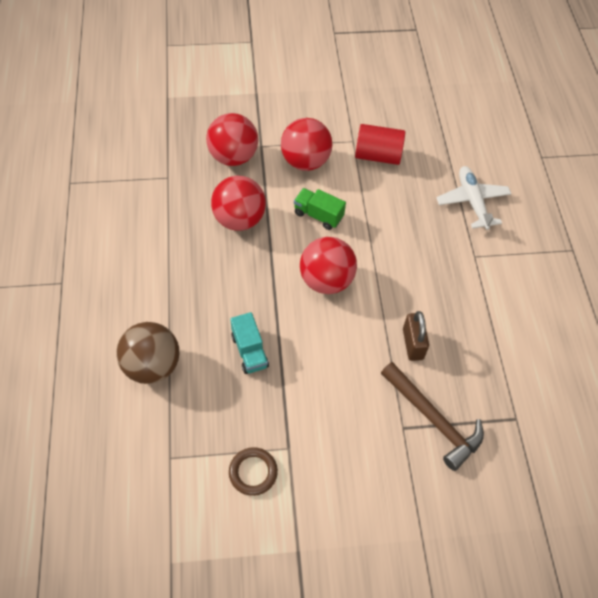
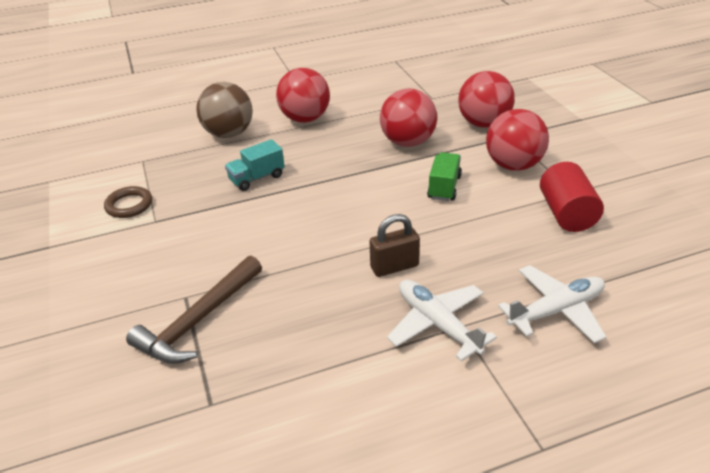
camera: 80 degrees right, 20 degrees down
red ball [300,237,357,294] -> red ball moved to [276,68,330,123]
brown padlock [403,311,429,361] -> brown padlock moved to [370,214,420,277]
none -> white plane [387,280,497,361]

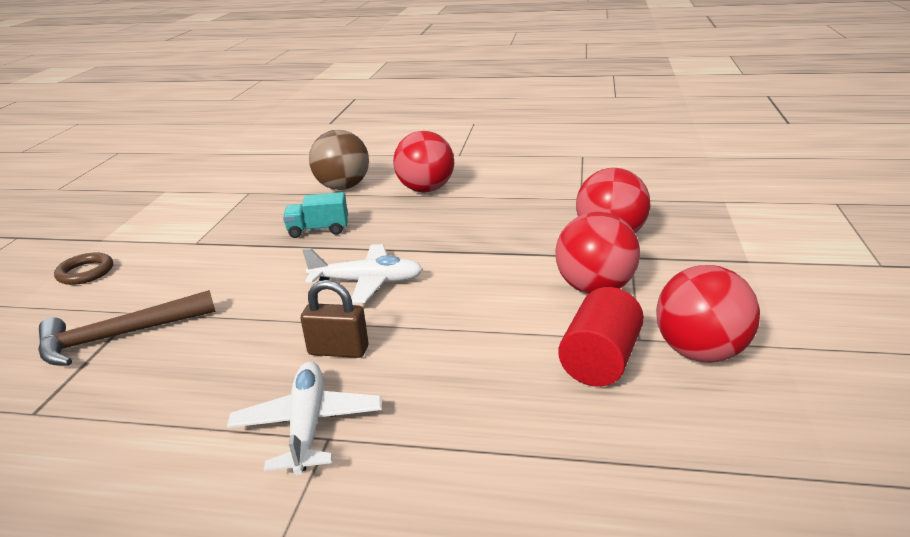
camera: 30 degrees right, 10 degrees down
brown ring [104,186,152,218] -> brown ring moved to [54,252,113,285]
red ball [380,88,437,147] -> red ball moved to [656,265,760,363]
green truck [427,152,462,201] -> none
white plane [498,265,606,343] -> white plane moved to [302,244,423,303]

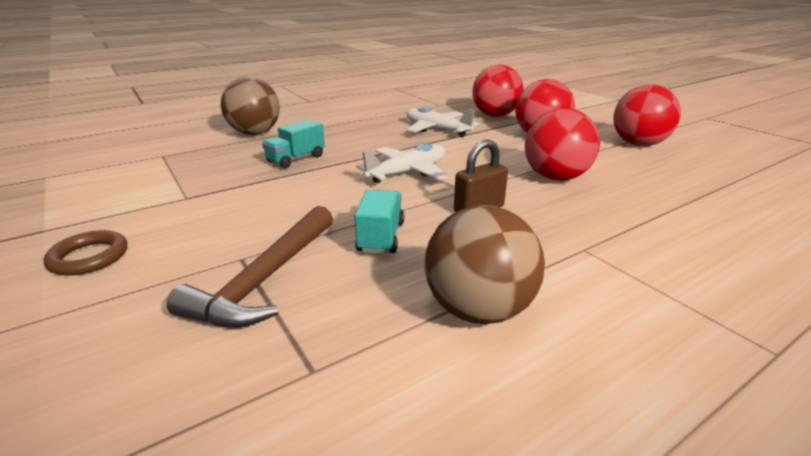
camera: 45 degrees left, 0 degrees up
white plane [227,362,382,475] -> white plane moved to [407,106,479,137]
red ball [393,131,454,193] -> red ball moved to [525,108,600,181]
red cylinder [558,287,644,387] -> none
none -> turquoise truck [355,190,404,254]
none -> brown ball [425,205,545,324]

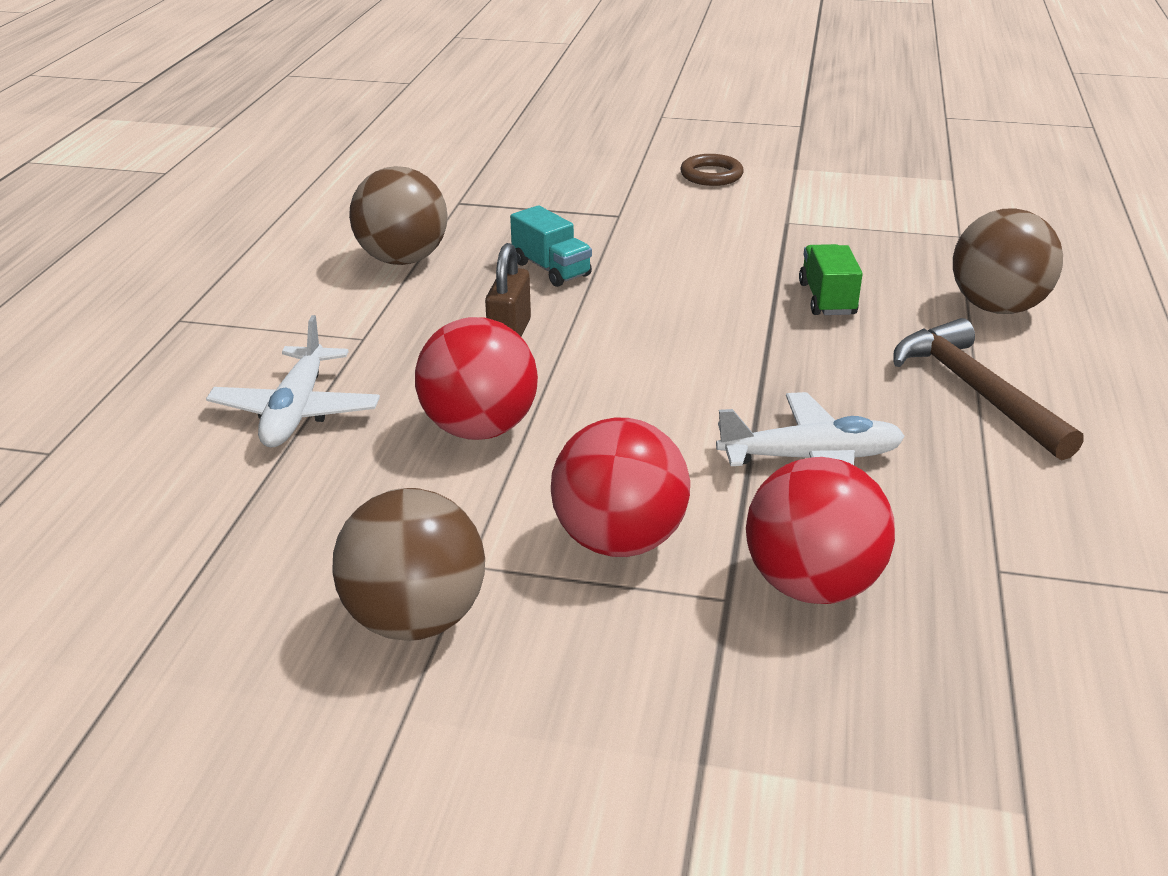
camera: 135 degrees right, 5 degrees up
brown hammer [167,206,333,328] -> brown hammer moved to [893,318,1084,460]
turquoise truck [262,119,325,168] -> green truck [799,244,863,315]
white plane [356,143,448,183] -> white plane moved to [206,315,380,447]
red ball [614,84,681,146] -> brown ball [332,488,485,641]

